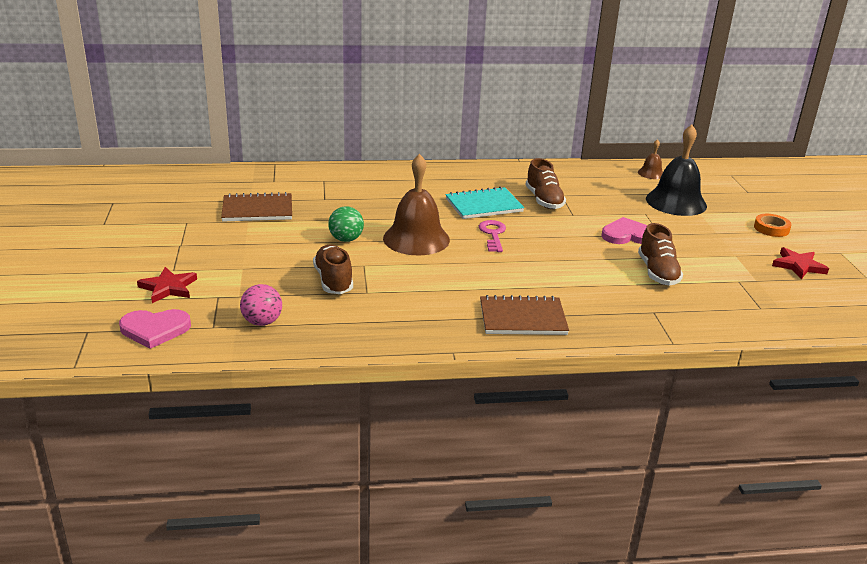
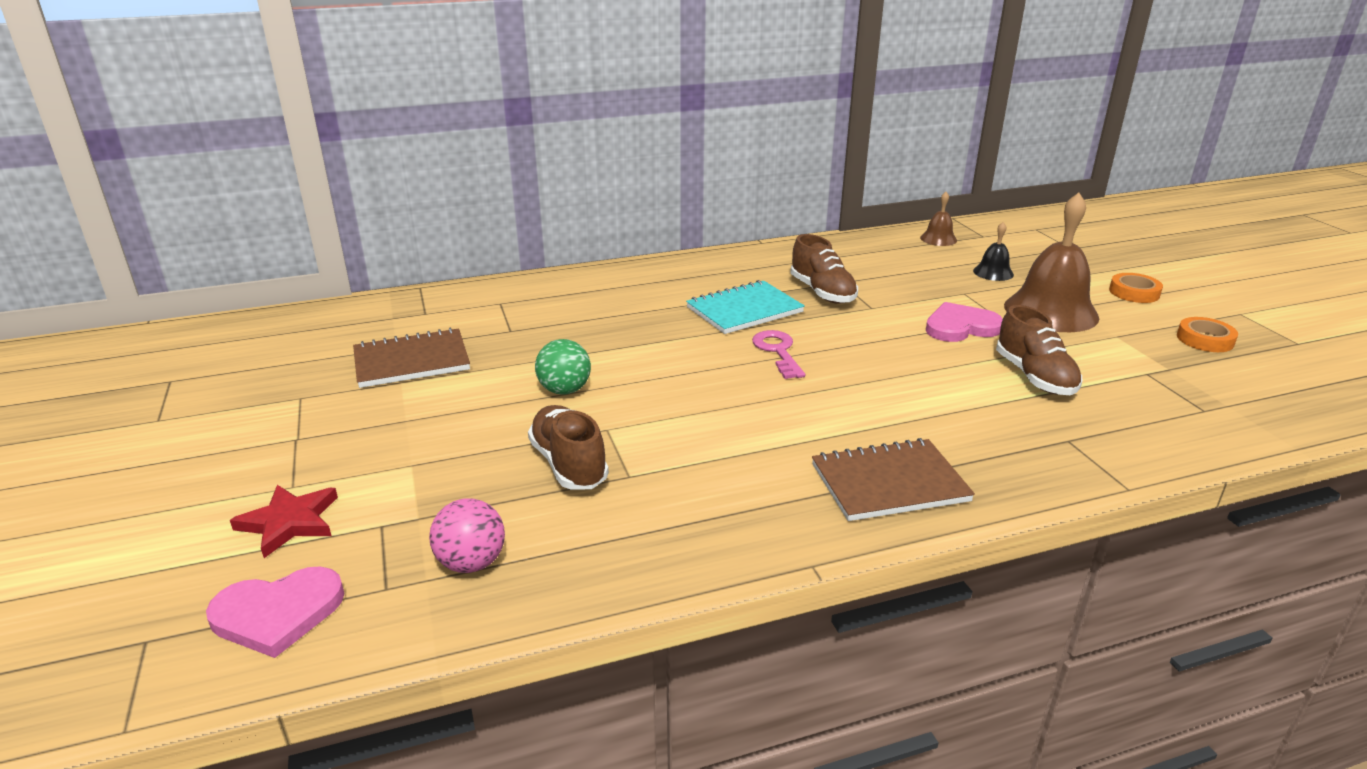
camera: 10 degrees left, 0 degrees up
brown bell [383,154,450,256] -> brown bell moved to [1004,193,1099,332]
black bell [646,124,707,216] -> black bell [973,222,1014,281], size x0.48
red star [772,247,829,279] -> orange tape [1177,317,1238,352]

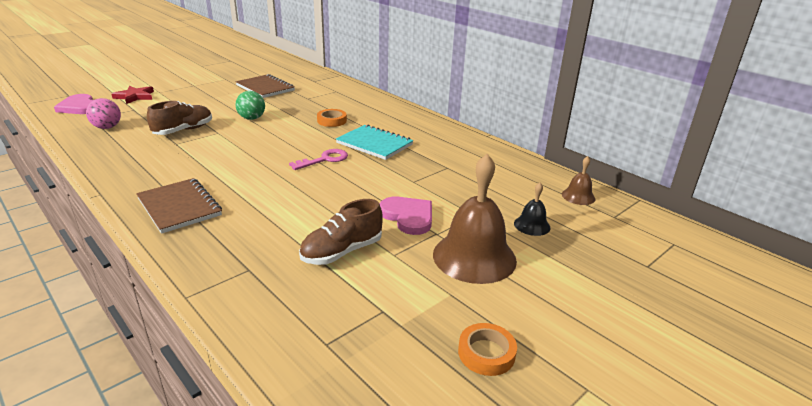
camera: 65 degrees right, 0 degrees up
brown shoe [790,234,858,304] -> none
orange tape [1109,273,1163,303] -> orange tape moved to [317,109,347,127]

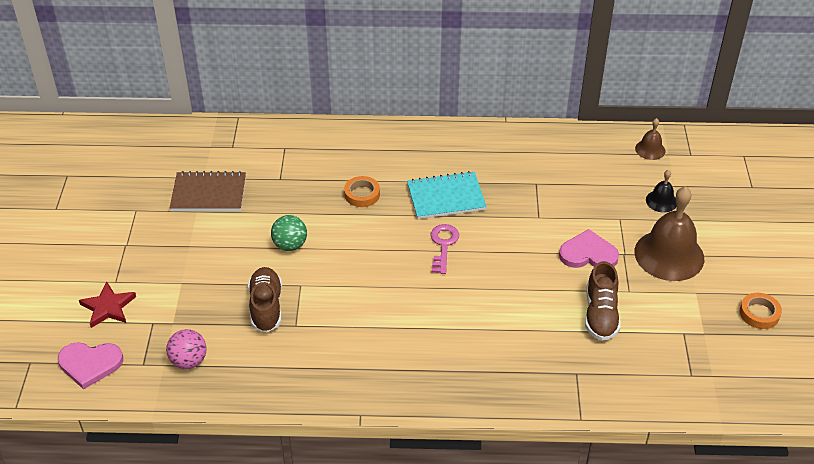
camera: 45 degrees left, 15 degrees up
brown notebook [136,178,222,234] -> none

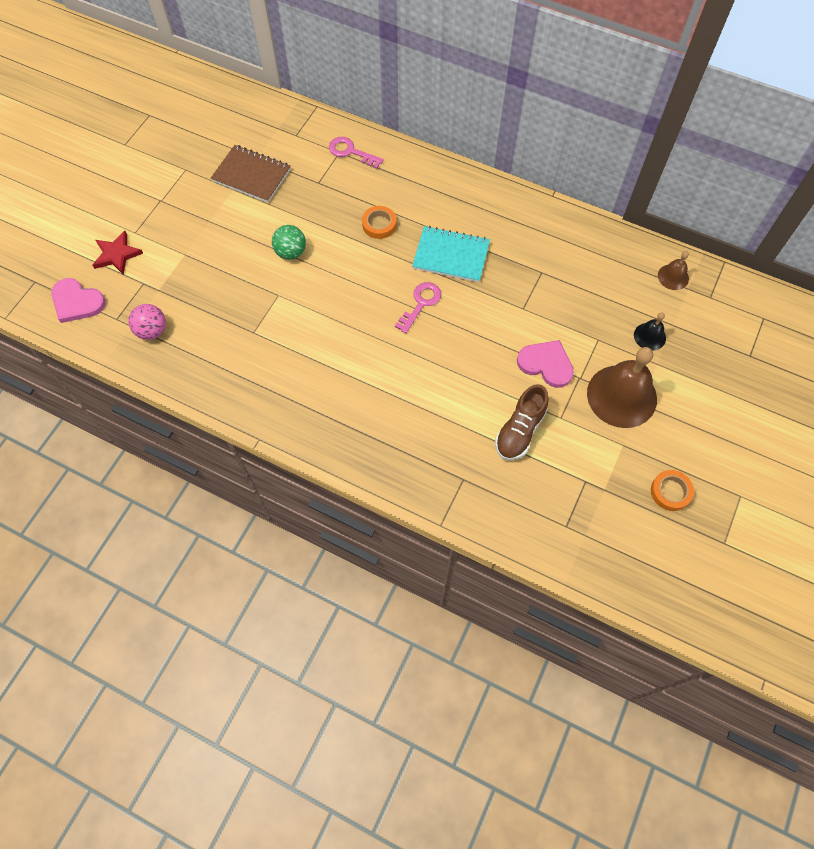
camera: 25 degrees right, 20 degrees up
brown shoe [248,267,282,332] -> none
none -> pink key [329,137,384,169]

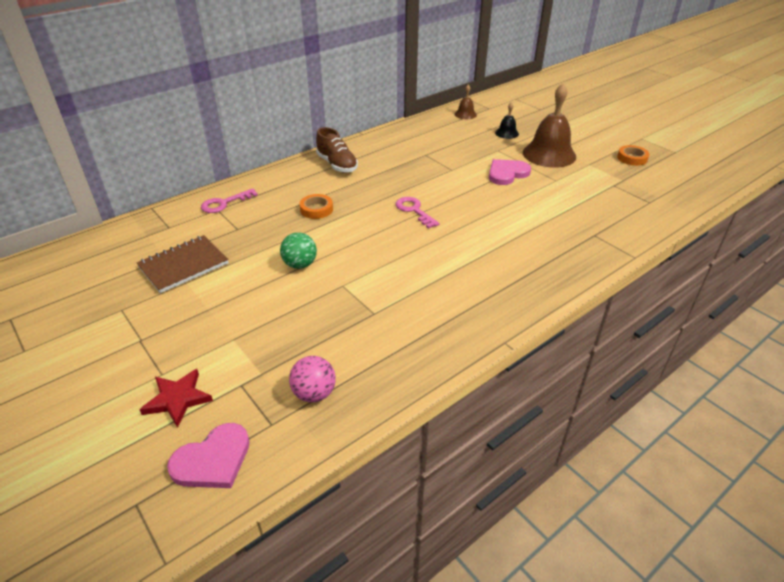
camera: 65 degrees left, 25 degrees down
turquoise notebook [412,226,490,282] -> none
brown shoe [495,384,549,460] -> brown shoe moved to [316,127,358,173]

